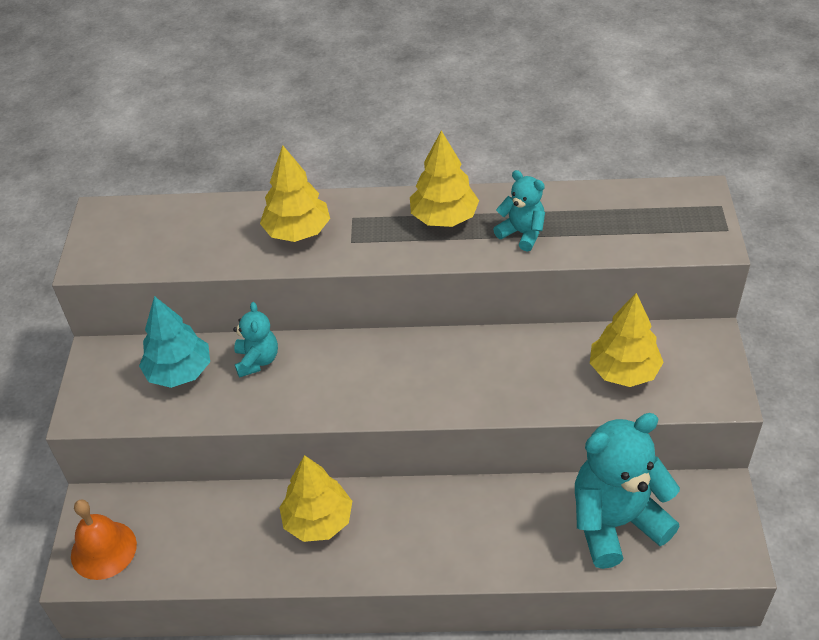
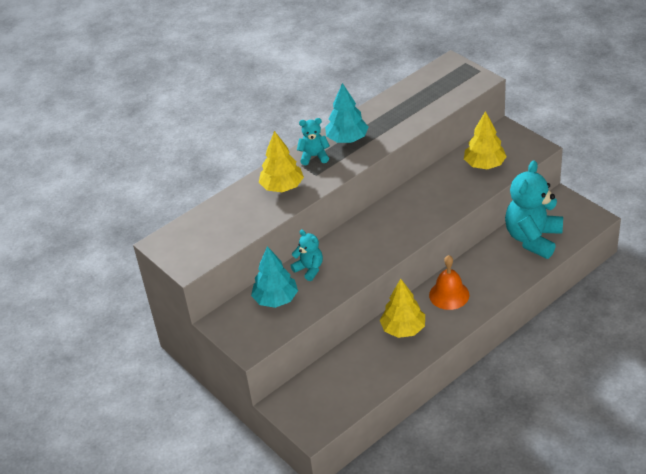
camera: 40 degrees left, 5 degrees down
orange bell [71,499,137,580] -> orange bell moved to [429,255,469,310]
yellow tree [410,130,479,227] -> turquoise tree [325,83,368,143]
turquoise teddy bear [493,170,545,252] -> turquoise teddy bear moved to [297,118,330,165]

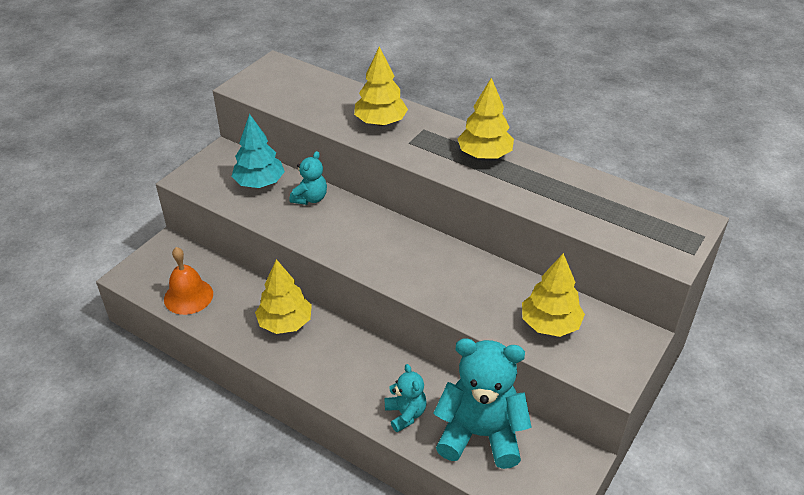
camera: 70 degrees right, 0 degrees up
turquoise teddy bear [297,118,330,165] -> turquoise teddy bear moved to [385,364,427,432]
turquoise tree [325,83,368,143] -> yellow tree [457,78,514,159]
orange bell [429,255,469,310] -> orange bell moved to [164,247,213,315]

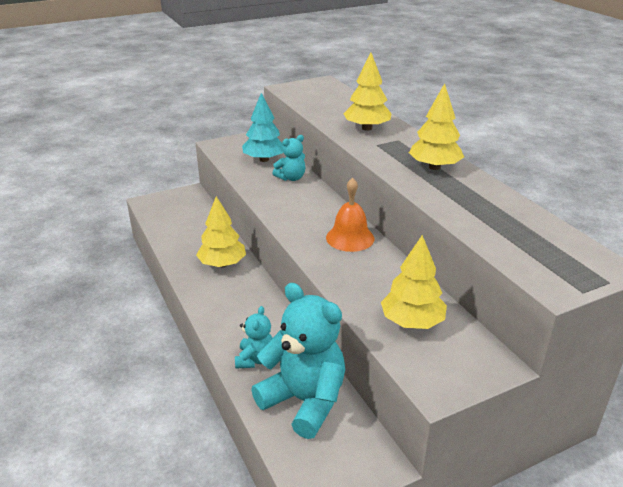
camera: 30 degrees right, 10 degrees down
orange bell [164,247,213,315] -> orange bell moved to [326,178,374,252]

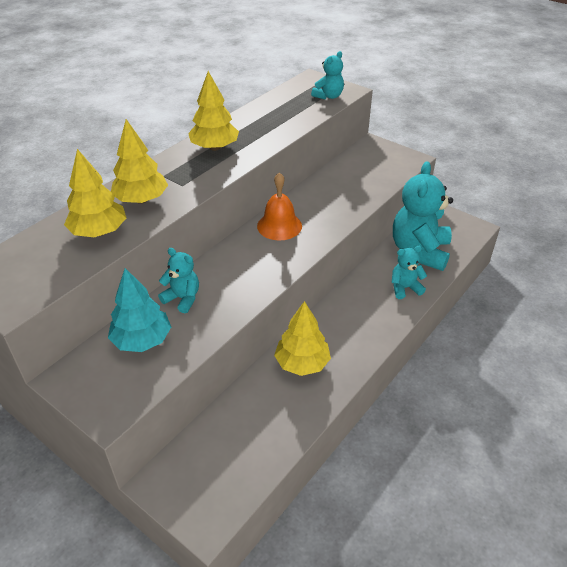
camera: 115 degrees left, 10 degrees up
yellow tree [381,235,447,329] -> yellow tree moved to [64,149,126,237]
none -> turquoise teddy bear [311,51,344,99]

